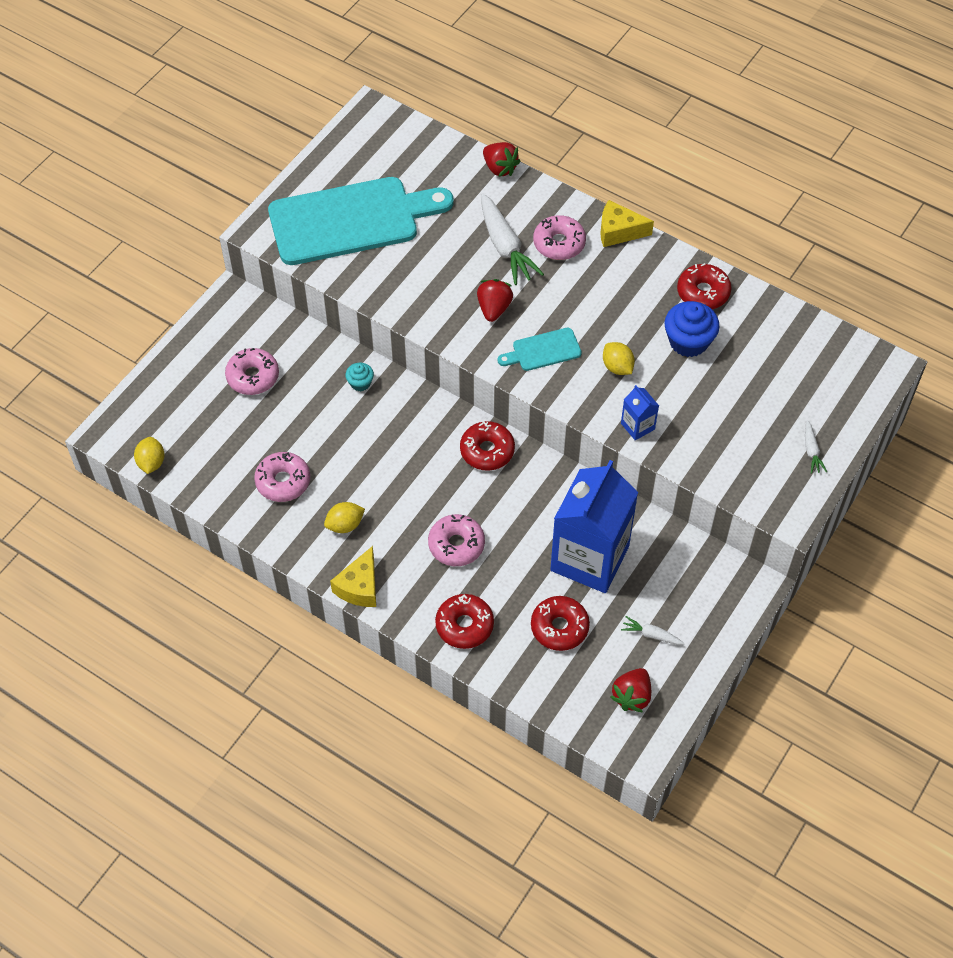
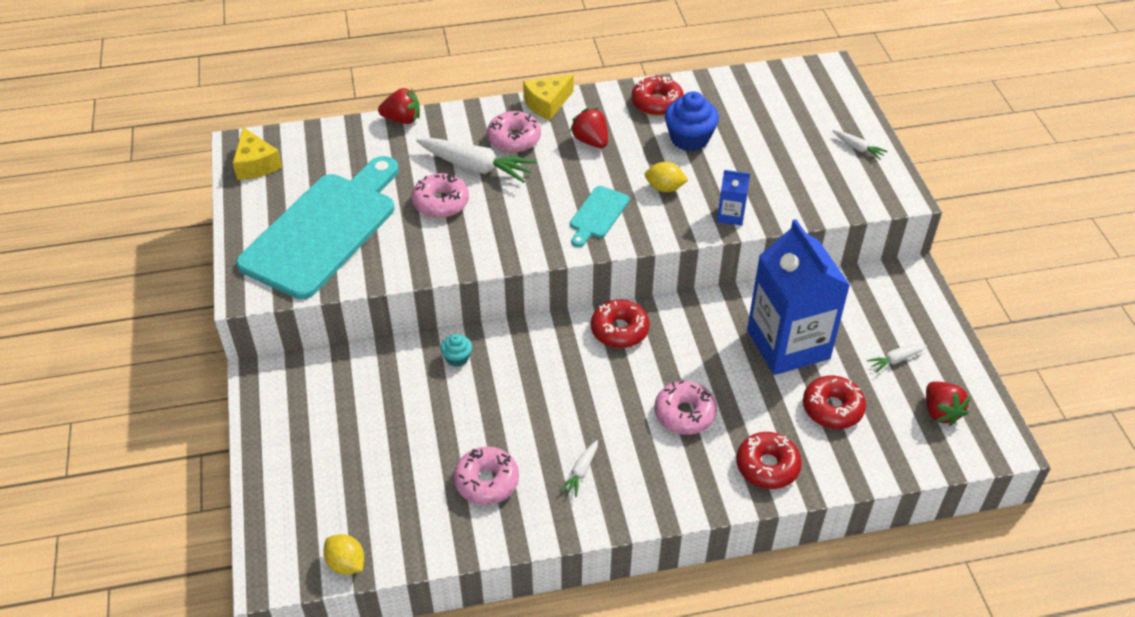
camera: 45 degrees left, 10 degrees down
pink donut [225,348,279,395] -> pink donut moved to [412,173,469,218]
yellow lemon [324,502,365,533] -> white carrot [559,440,598,497]
yellow cheese [330,546,376,607] -> yellow cheese moved to [233,127,282,180]
red strawberry [477,279,513,322] -> red strawberry moved to [570,108,608,148]

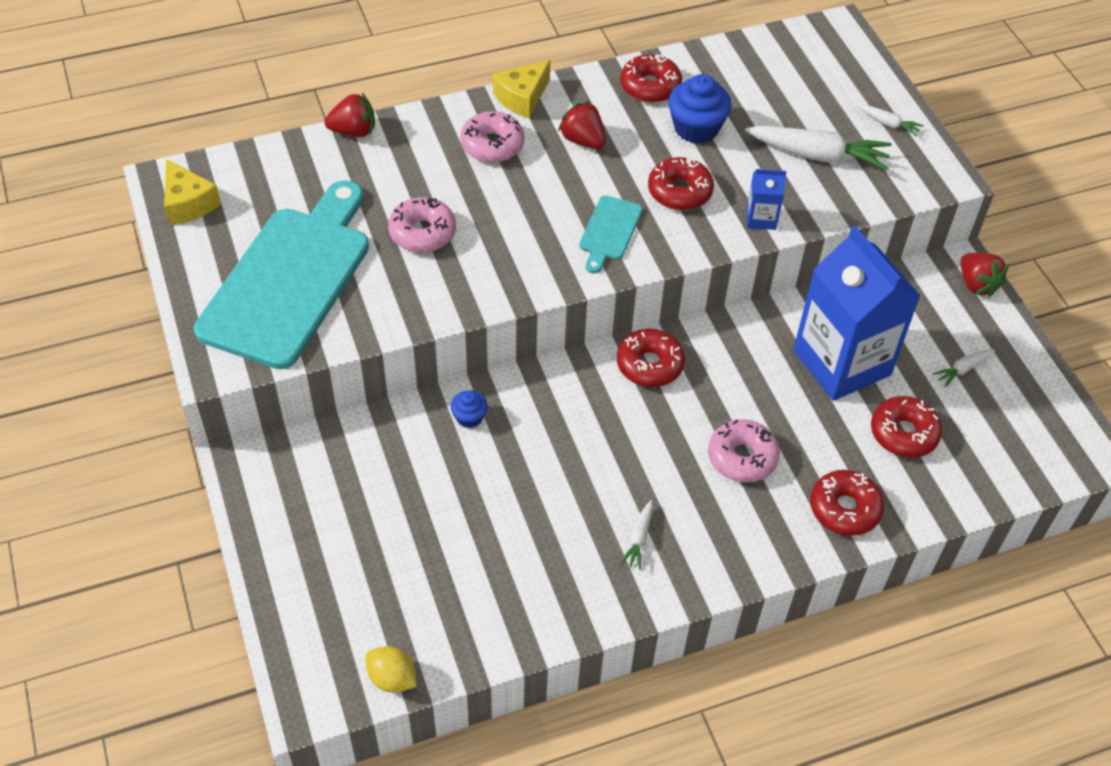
camera: 10 degrees left, 5 degrees up
white carrot [416,138,536,183] -> white carrot moved to [745,125,891,171]
turquoise cupcake [440,334,472,367] -> blue cupcake [451,390,488,428]
pink donut [454,446,519,505] -> none
yellow lemon [645,162,688,192] -> red donut [648,157,714,210]
red strawberry [926,381,971,426] -> red strawberry moved to [961,253,1009,297]

